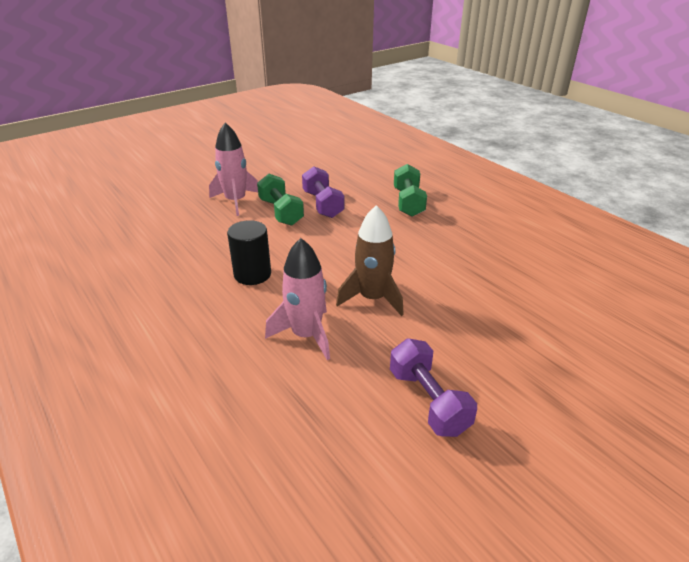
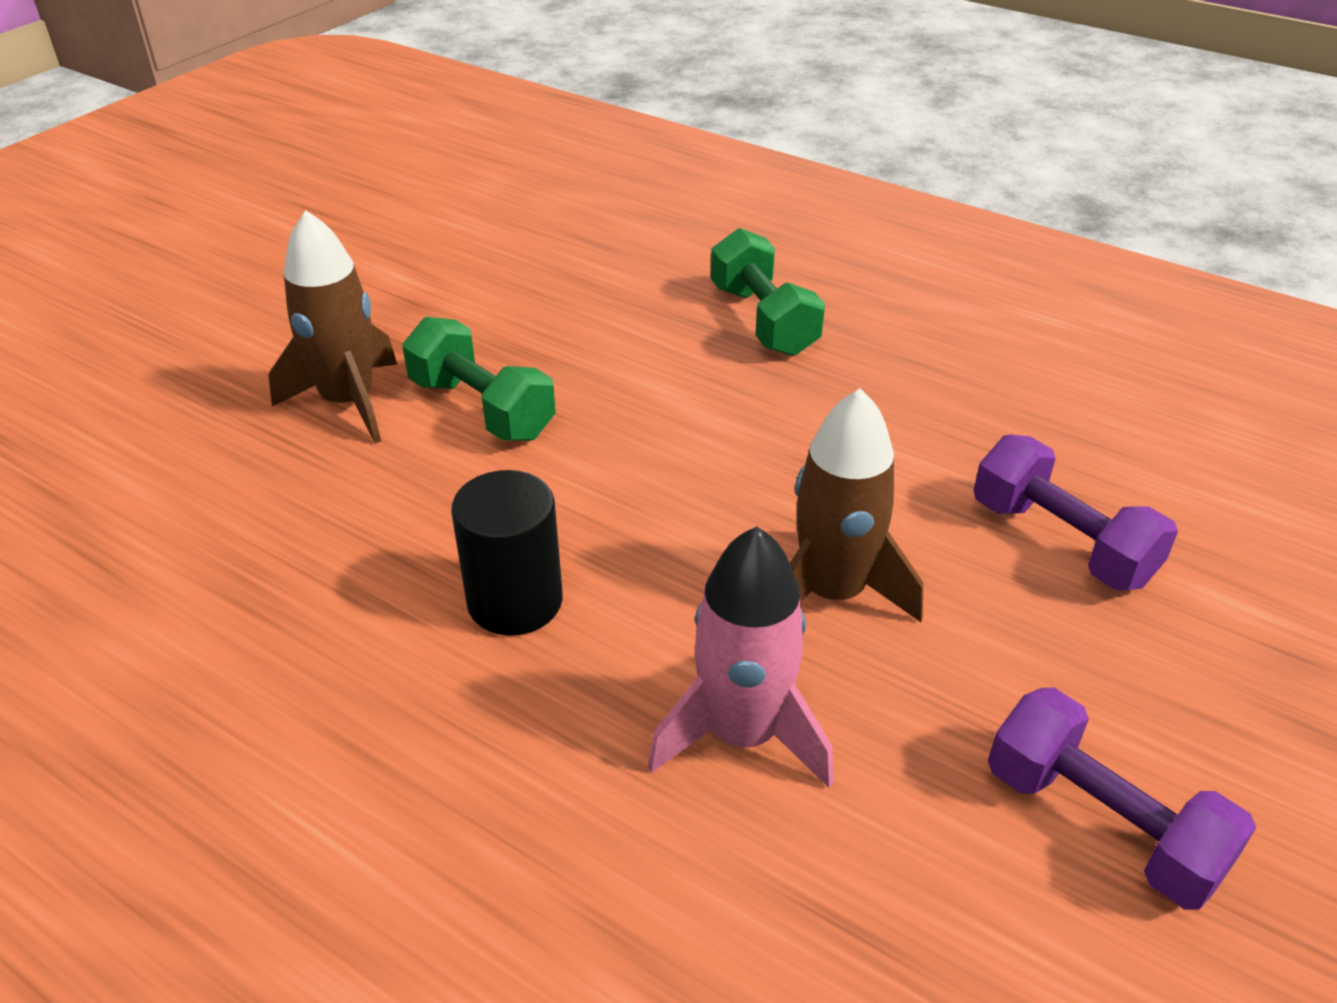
camera: 20 degrees left, 5 degrees up
pink rocket [209,122,258,216] -> brown rocket [269,210,397,444]
purple dumbbell [302,166,344,218] -> purple dumbbell moved to [973,434,1178,591]

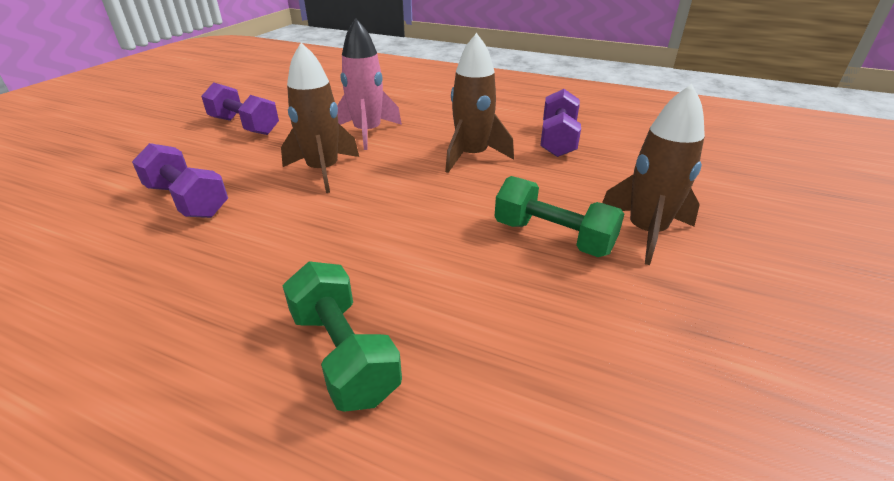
camera: 170 degrees right, 5 degrees down
black cylinder [451,470,563,636] -> brown rocket [445,33,514,173]
none -> purple dumbbell [540,89,581,157]

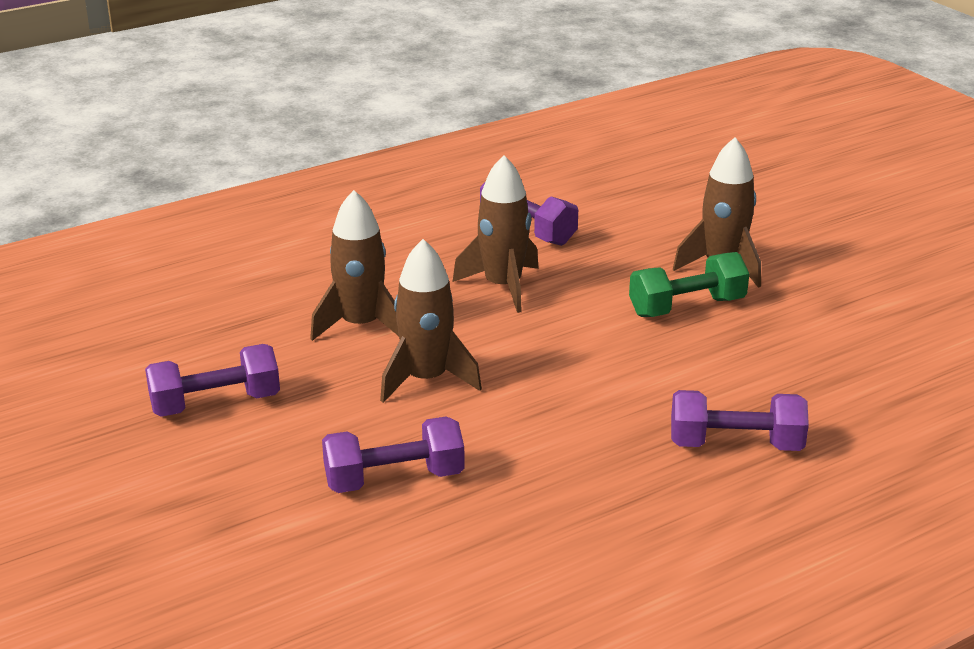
camera: 55 degrees left, 5 degrees down
green dumbbell [282,261,402,412] -> purple dumbbell [671,390,809,451]
pink rocket [337,18,402,150] -> brown rocket [310,190,399,341]

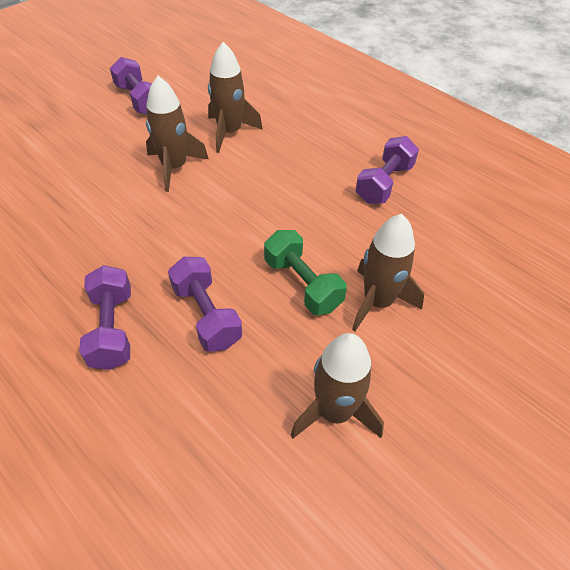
camera: 75 degrees right, 20 degrees up
purple dumbbell [322,416,465,493] -> purple dumbbell moved to [168,257,242,352]
brown rocket [452,155,539,313] -> brown rocket moved to [291,333,384,439]

